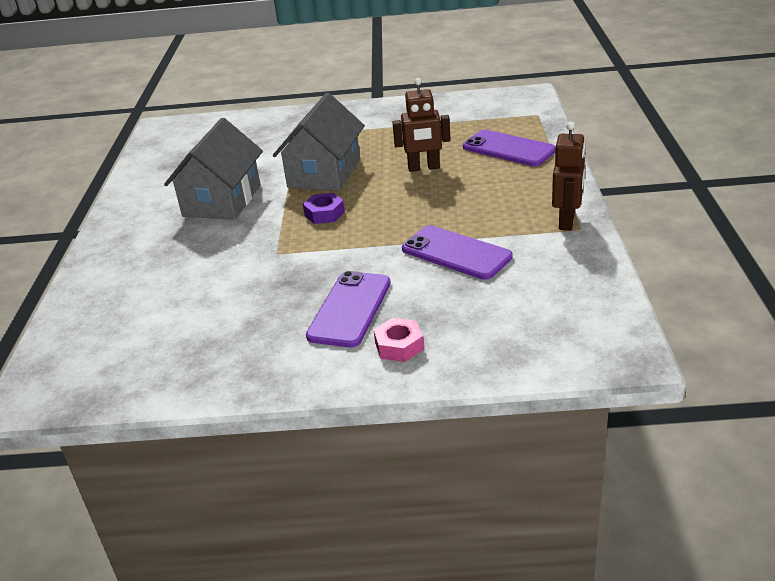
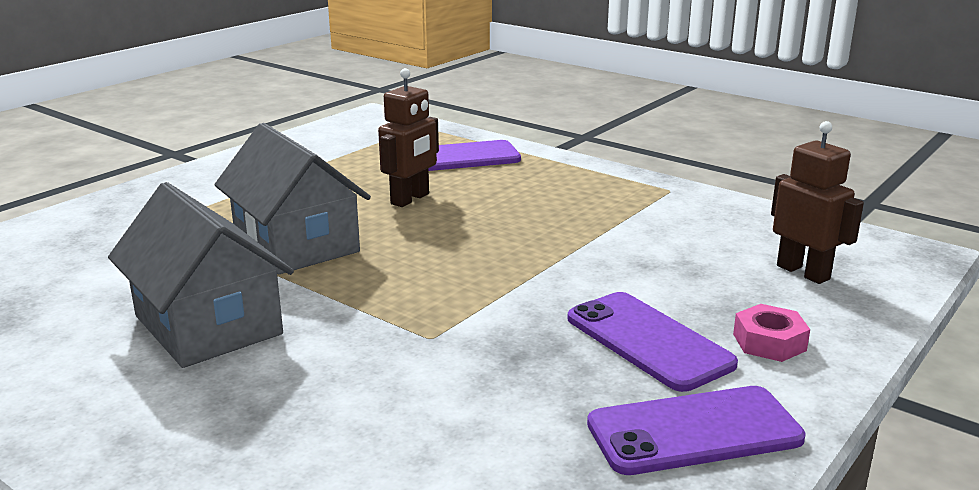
camera: 55 degrees left, 10 degrees down
purple nut [303,193,345,224] -> none
purple phone [402,225,513,280] -> purple phone moved to [587,386,805,475]
brown robot [552,122,586,230] -> brown robot moved to [771,121,864,284]

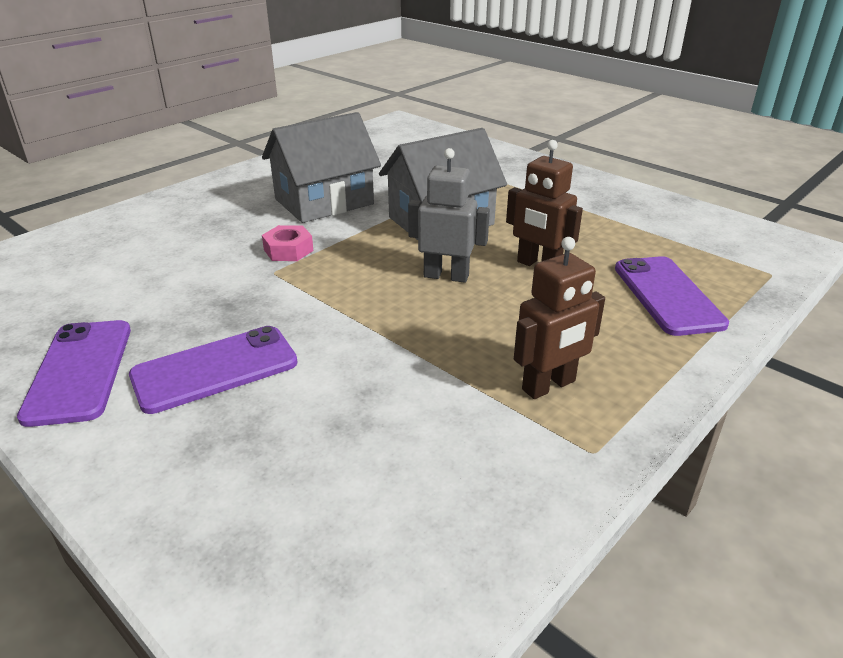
camera: 95 degrees right, 10 degrees up
pink nut [733,304,810,362] -> pink nut moved to [262,225,314,261]
brown robot [771,121,864,284] -> brown robot moved to [514,237,605,399]
none -> grey robot [408,148,490,283]

